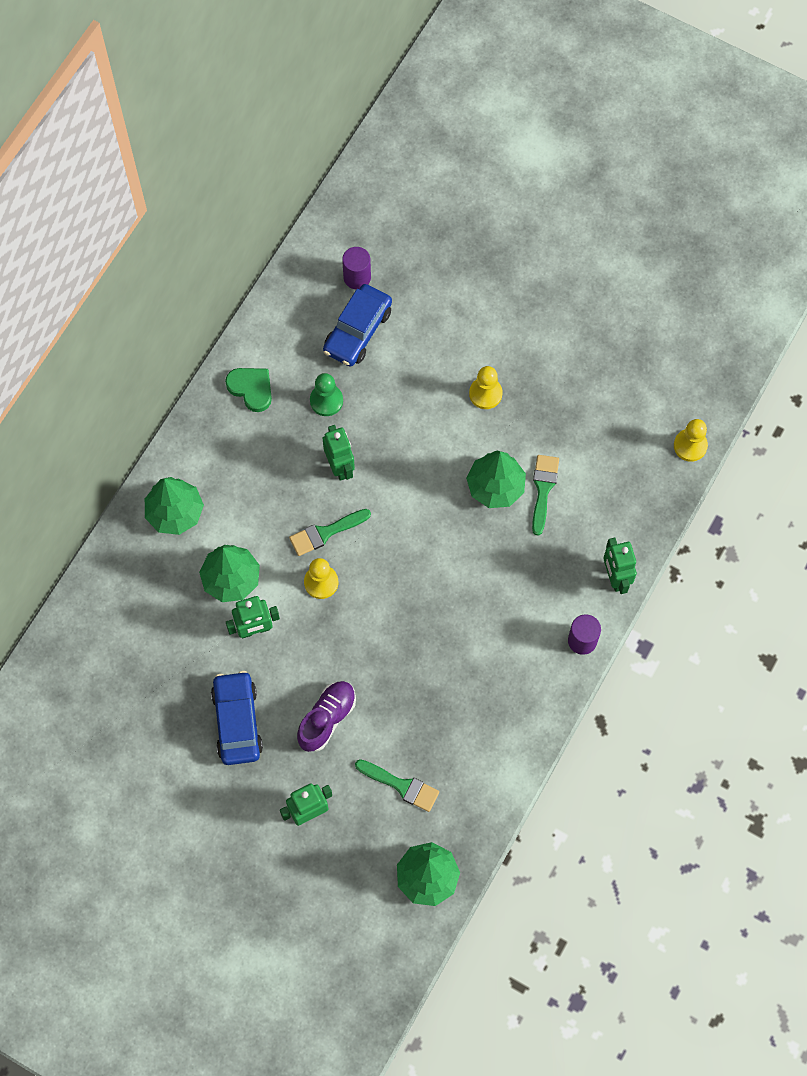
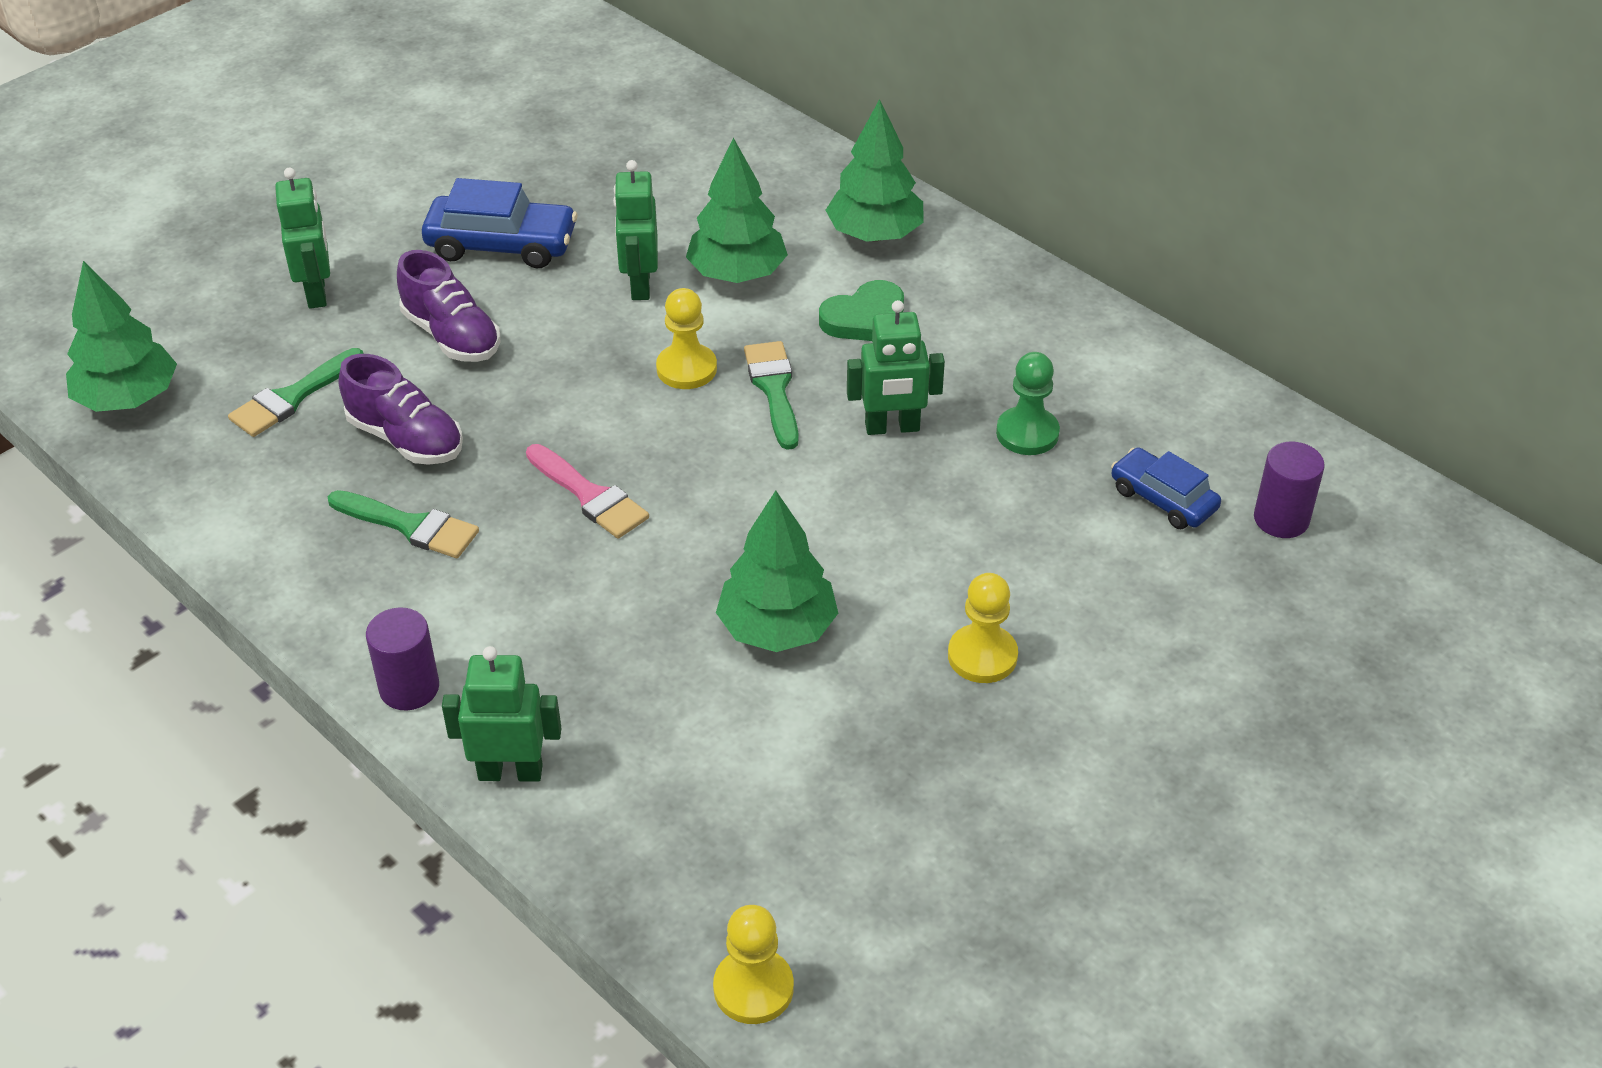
camera: 105 degrees right, 25 degrees down
green heart [225,368,272,412] -> green heart moved to [819,280,904,341]
blue car [323,284,392,367] -> blue car [1111,448,1221,529], size x0.65
green brush [532,455,559,536] -> green brush moved to [328,490,479,558]
none -> purple shoe [339,354,463,465]
none -> pink brush [526,444,649,539]

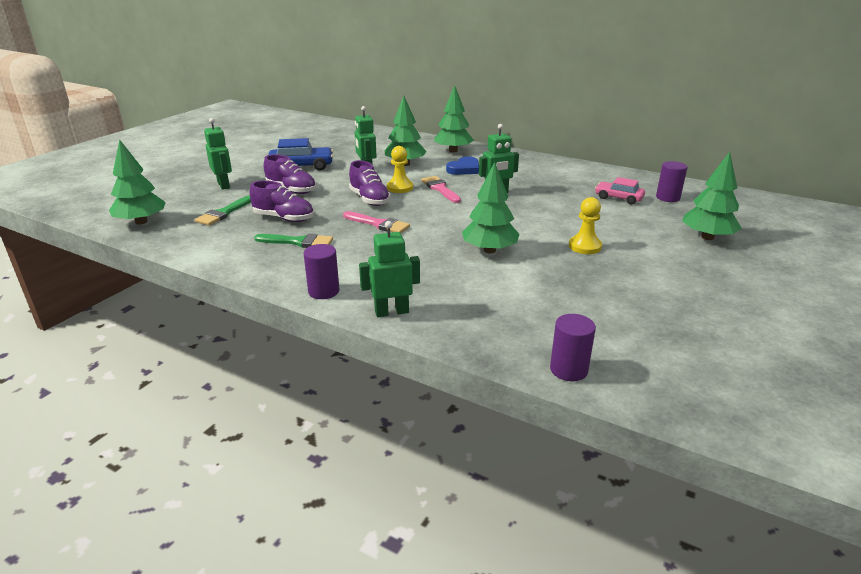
camera: 15 degrees left, 15 degrees down
yellow pawn [713,905,794,1024] -> purple cylinder [550,314,596,381]
green brush [744,341,799,450] -> pink brush [421,176,461,203]
green heart [819,280,904,341] -> blue heart [446,156,479,175]
green pawn [996,352,1060,455] -> none
blue car [1111,448,1221,529] -> pink car [595,177,645,204]
none -> purple shoe [349,160,391,206]
none -> green tree [682,152,742,240]

